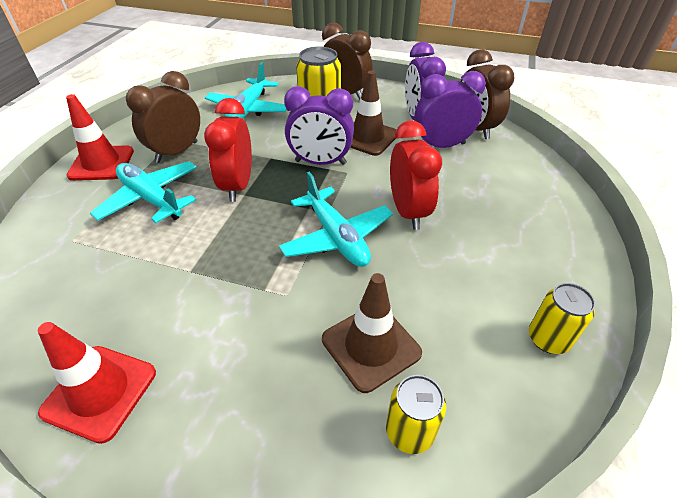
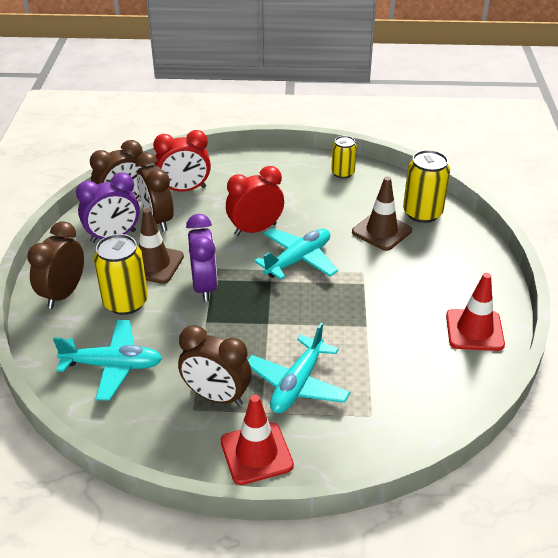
camera: 105 degrees left, 5 degrees down
red clock [204,98,252,202] -> red clock moved to [153,130,211,192]
yellow can [386,375,446,454] -> yellow can [403,150,450,223], size x1.60
purple clock [414,71,486,148] -> brown clock [135,153,174,231]

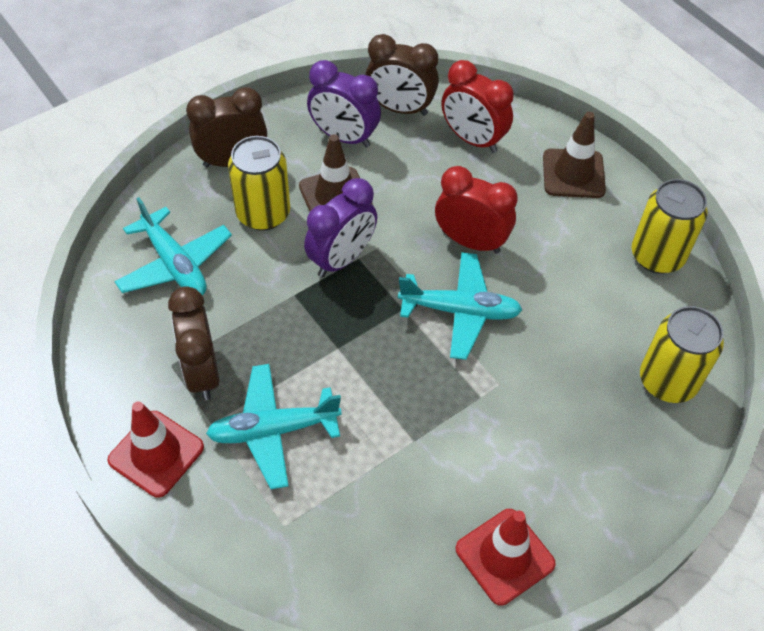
camera: 50 degrees right, 15 degrees up
brown clock [135,153,174,231] -> none
yellow can [331,136,357,178] -> yellow can [632,179,708,274], size x1.60
brown traffic cone [352,176,412,251] -> brown traffic cone moved to [543,112,606,198]

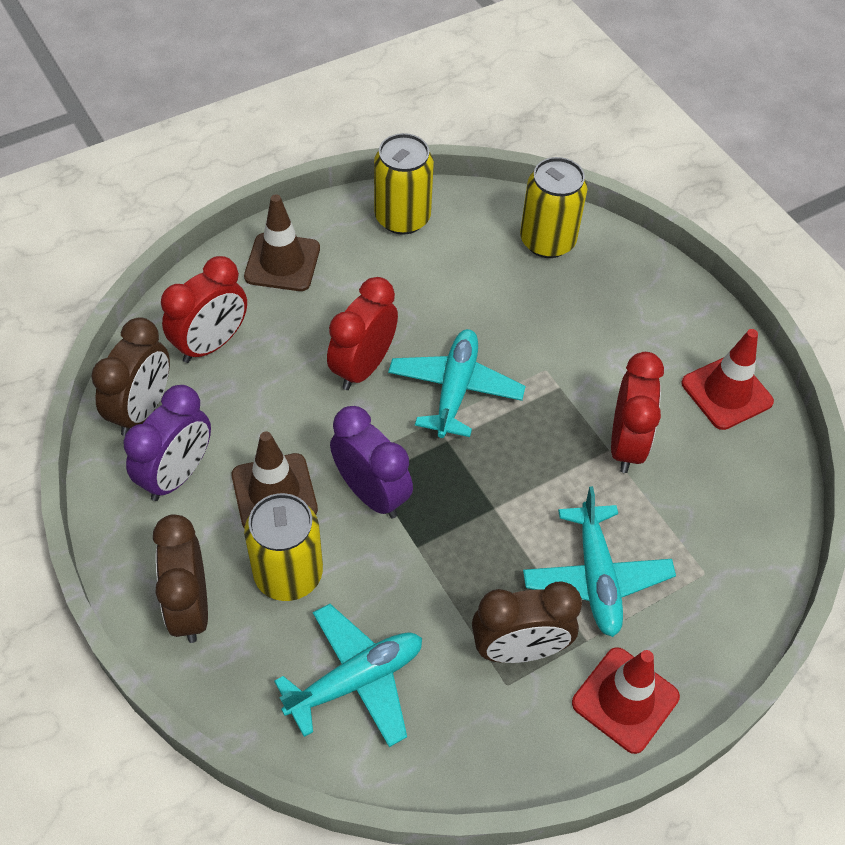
camera: 85 degrees left, 0 degrees up
none -> red clock [611,352,664,473]

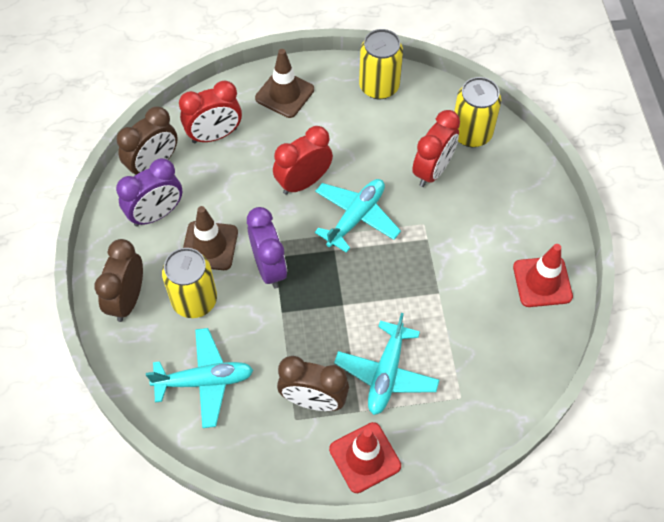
camera: 25 degrees right, 5 degrees up
red clock [611,352,664,473] -> red clock moved to [412,110,460,187]

